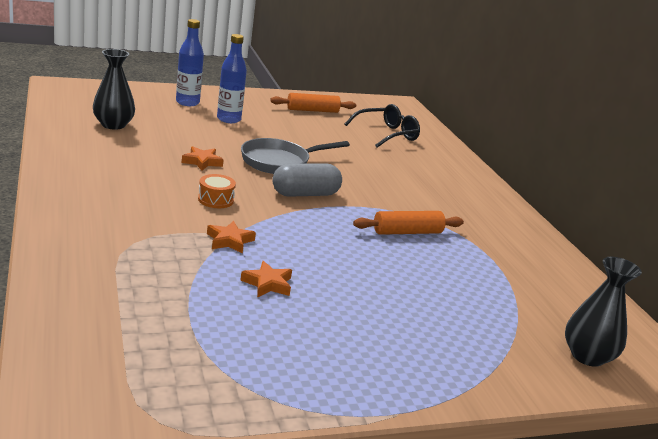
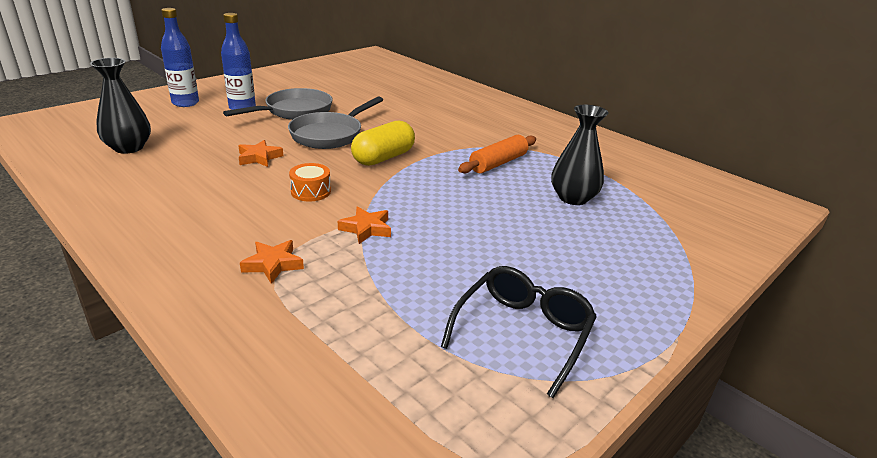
camera: 25 degrees left, 5 degrees up
orange star [240,261,292,298] -> orange star moved to [240,240,304,284]
orange rolling pin [270,93,356,113] -> none
grey capsule [272,163,342,196] -> yellow capsule [351,120,415,166]
black glasses [344,104,420,148] -> black glasses moved to [441,266,597,398]
black vase [565,257,642,367] -> black vase moved to [551,105,609,205]
none -> grey pan [223,88,333,120]

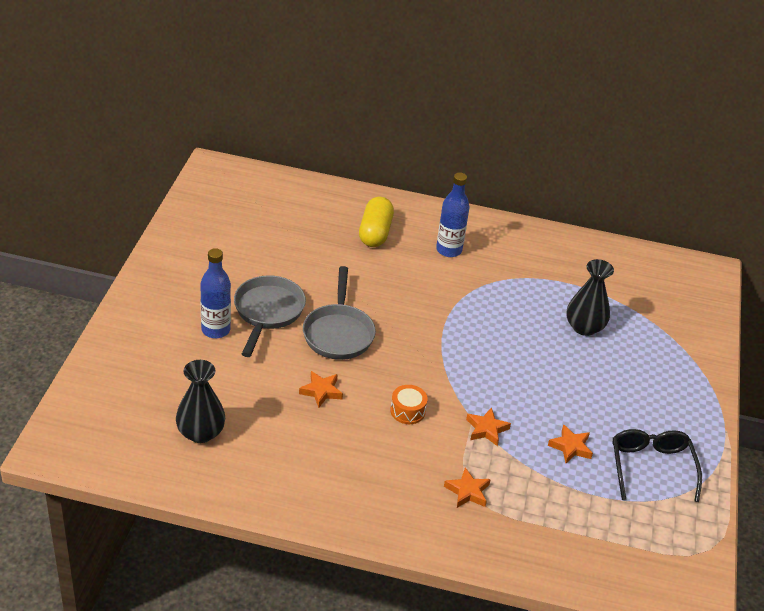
camera: 35 degrees left, 10 degrees up
blue bottle [161,8,199,107] -> blue bottle moved to [436,172,469,257]
yellow capsule [351,120,415,166] -> yellow capsule moved to [359,197,394,247]
orange rolling pin [458,135,536,173] -> none
none -> orange star [548,424,593,463]

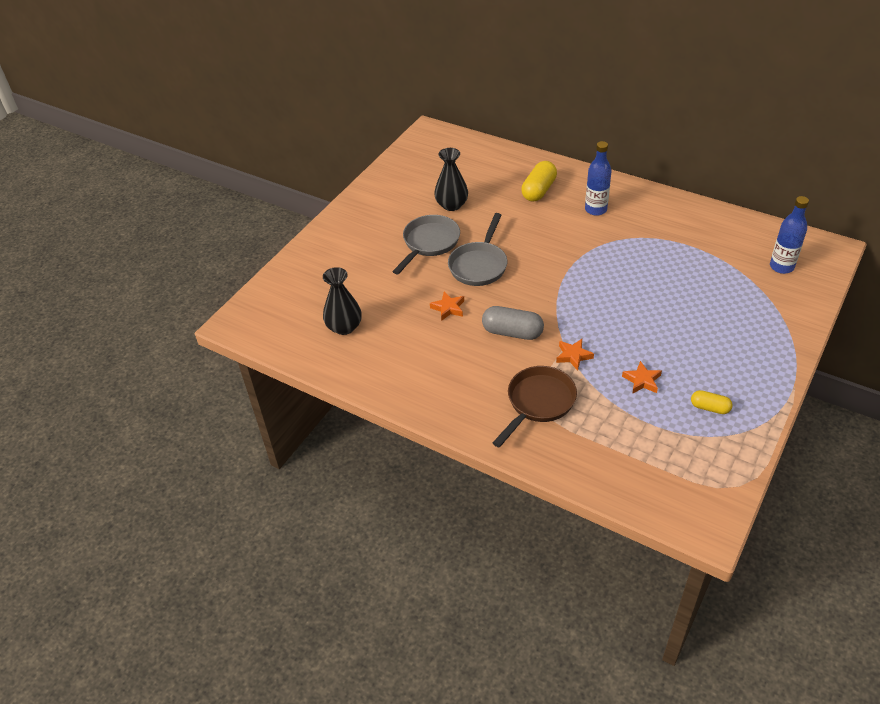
camera: 25 degrees right, 5 degrees up
blue bottle [200,248,231,338] -> blue bottle moved to [770,196,809,274]
orange drum [390,385,428,424] -> grey capsule [482,306,544,340]
orange star [444,467,491,508] -> brown pan [493,366,577,448]
black vase [566,259,614,336] -> black vase moved to [434,148,468,211]
black glasses [613,429,702,502] -> yellow capsule [691,390,733,414]

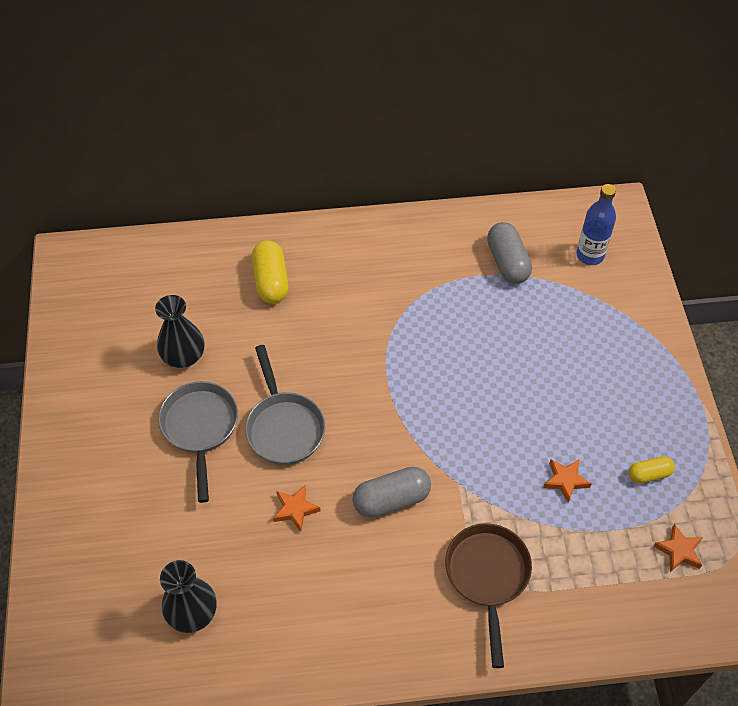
camera: 40 degrees left, 10 degrees up
orange star [556,339,594,371] -> orange star moved to [653,524,703,572]
blue bottle [585,141,611,216] -> none
none -> grey capsule [487,222,532,284]

